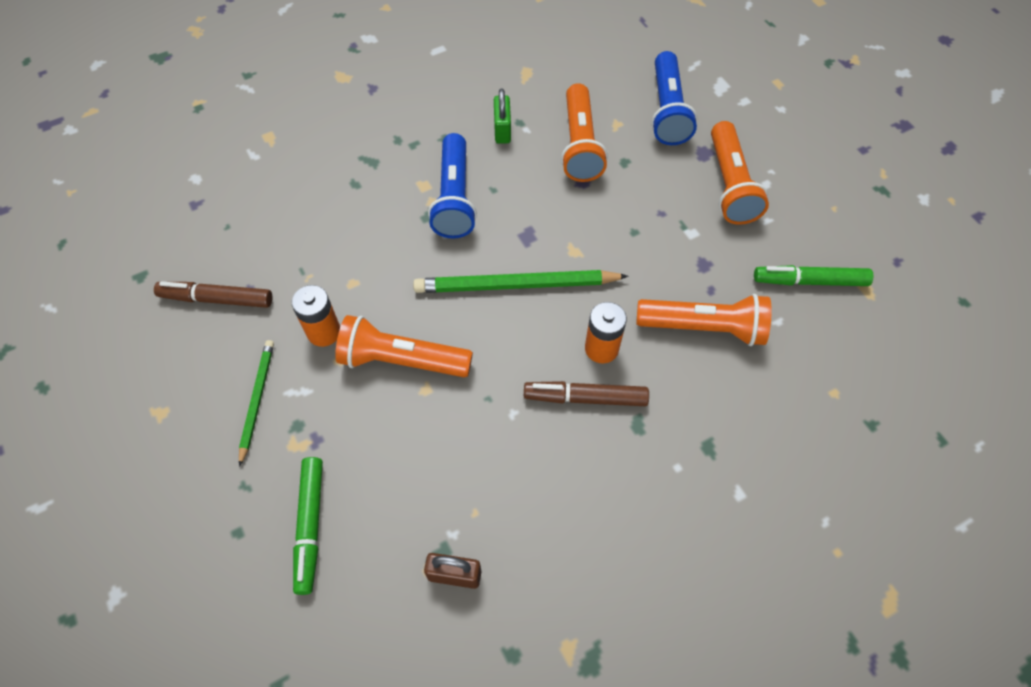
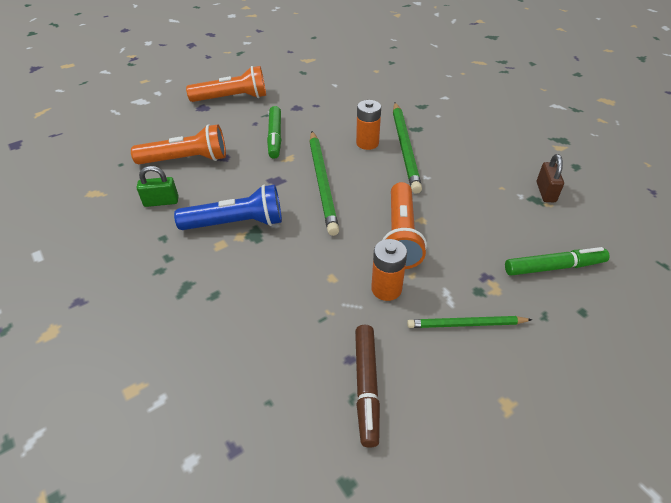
camera: 95 degrees left, 15 degrees down
brown marker [524,381,649,406] -> green pencil [393,103,422,194]
orange flashlight [636,294,772,346] -> none
blue flashlight [651,51,697,145] -> none
green marker [754,265,873,286] -> green marker moved to [267,106,281,159]

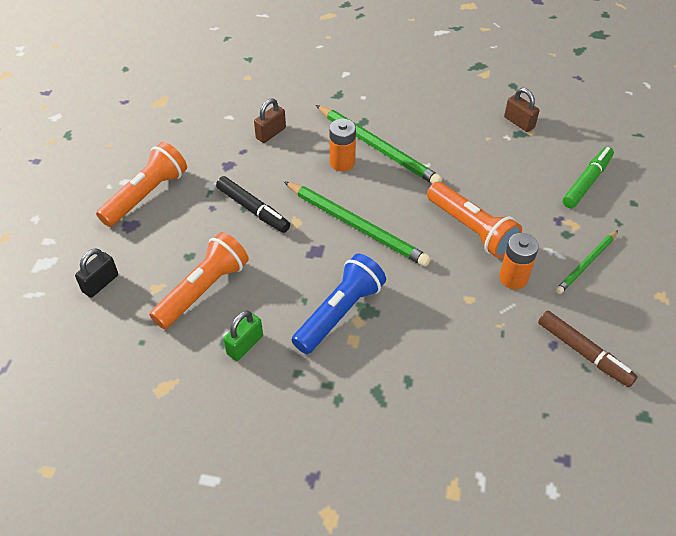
camera: 45 degrees left, 5 degrees up
green marker [267,106,281,159] -> black marker [216,176,290,233]
none -> black padlock [75,248,118,298]
none -> brown padlock [254,99,286,143]

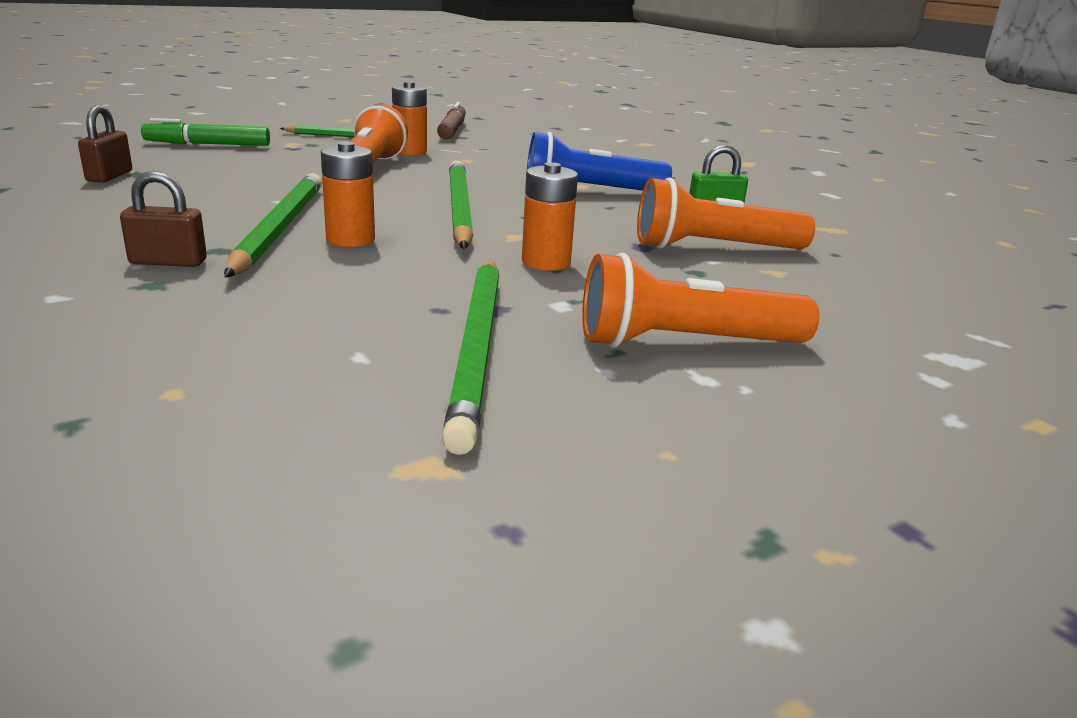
camera: 135 degrees left, 25 degrees down
black padlock [75,248,118,298] -> none
black marker [216,176,290,233] -> orange battery [522,162,578,271]
brown padlock [254,99,286,143] -> brown padlock moved to [120,171,207,267]
none -> green pencil [442,259,500,455]

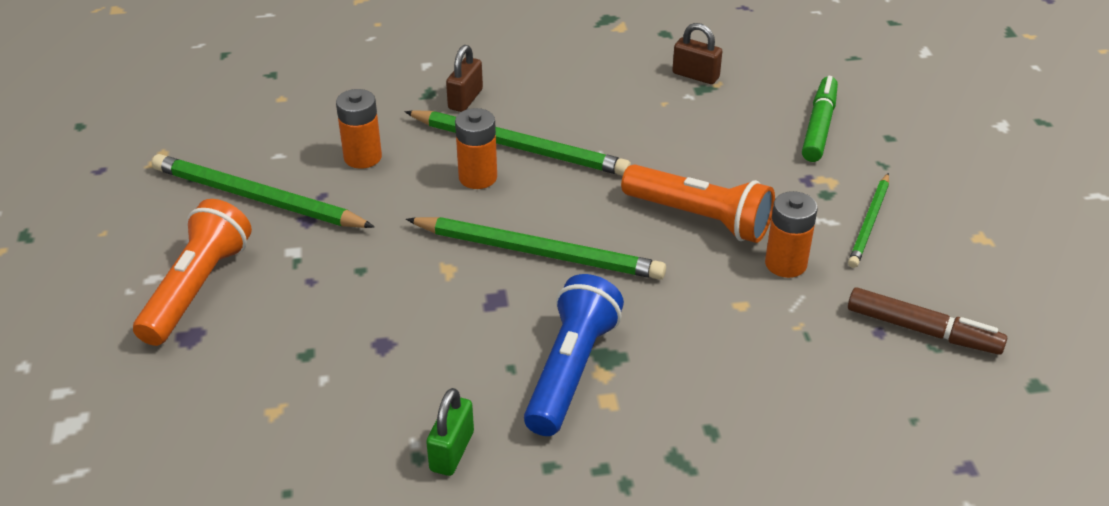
camera: 115 degrees right, 15 degrees up
orange battery [522,162,578,271] -> orange battery moved to [336,89,382,169]
orange flashlight [637,178,815,249] -> none

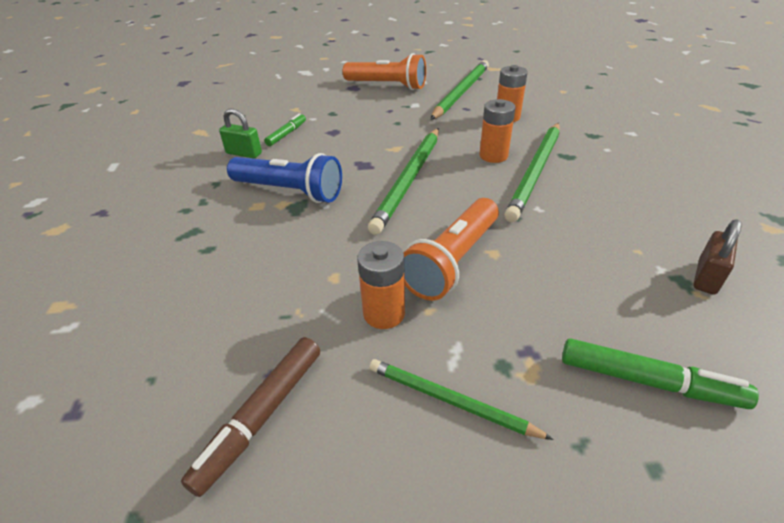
camera: 95 degrees right, 0 degrees up
brown padlock [446,45,483,112] -> none
none -> green marker [264,113,306,146]

